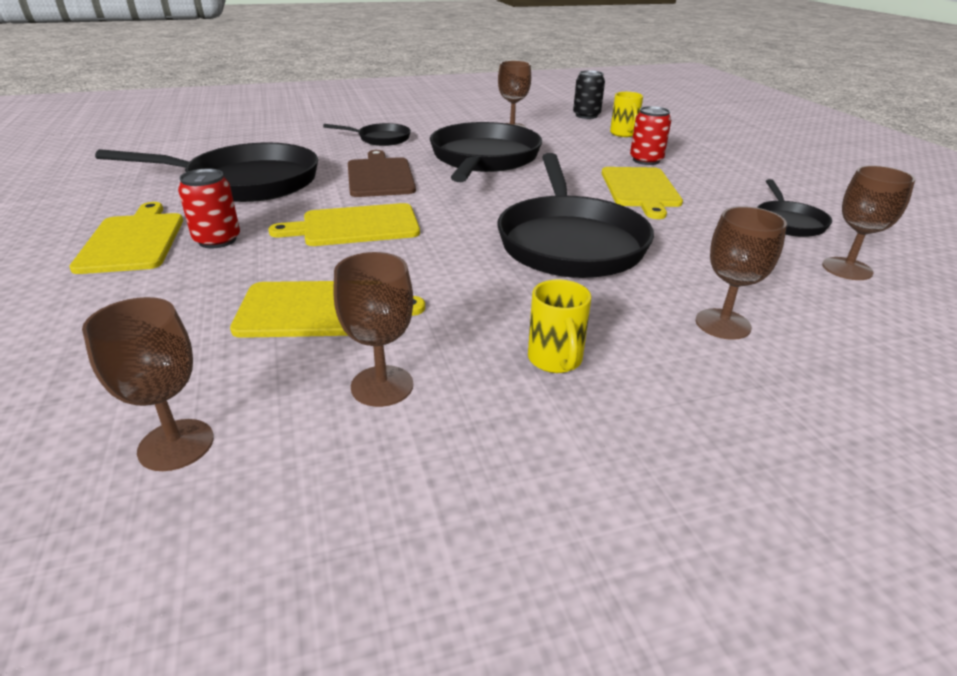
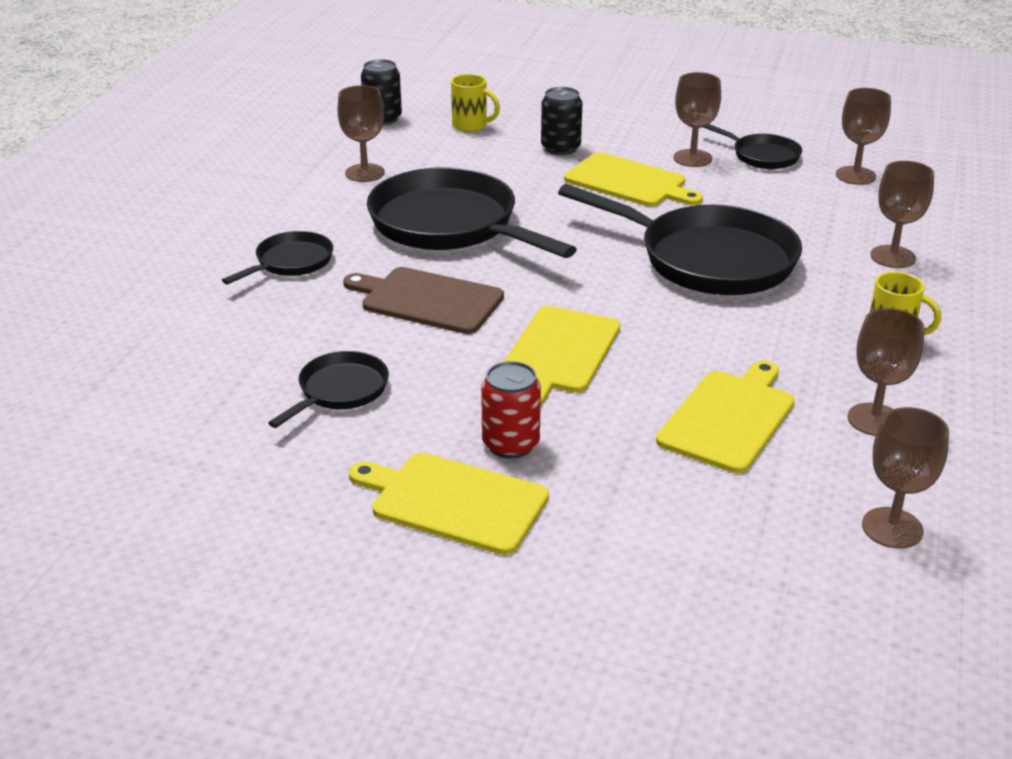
camera: 55 degrees left, 0 degrees up
black pan [95,142,318,202] -> black pan [268,351,389,428], size x0.50
red can [630,106,671,165] -> black can [541,87,582,155]
none -> brown goblet [673,72,721,167]

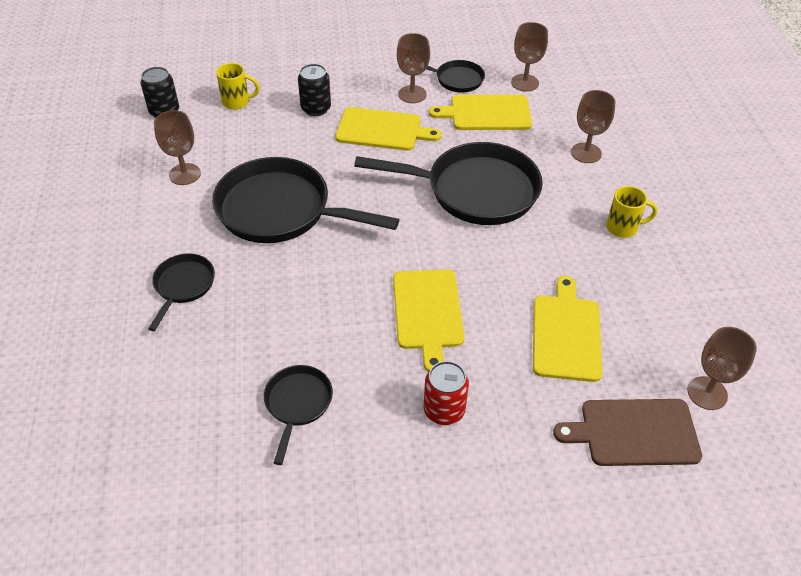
camera: 25 degrees left, 15 degrees up
brown cutting board [343,267,504,334] -> brown cutting board moved to [553,399,702,466]
yellow cutting board [349,453,549,555] -> yellow cutting board moved to [429,95,532,130]
brown goblet [848,308,924,436] -> none

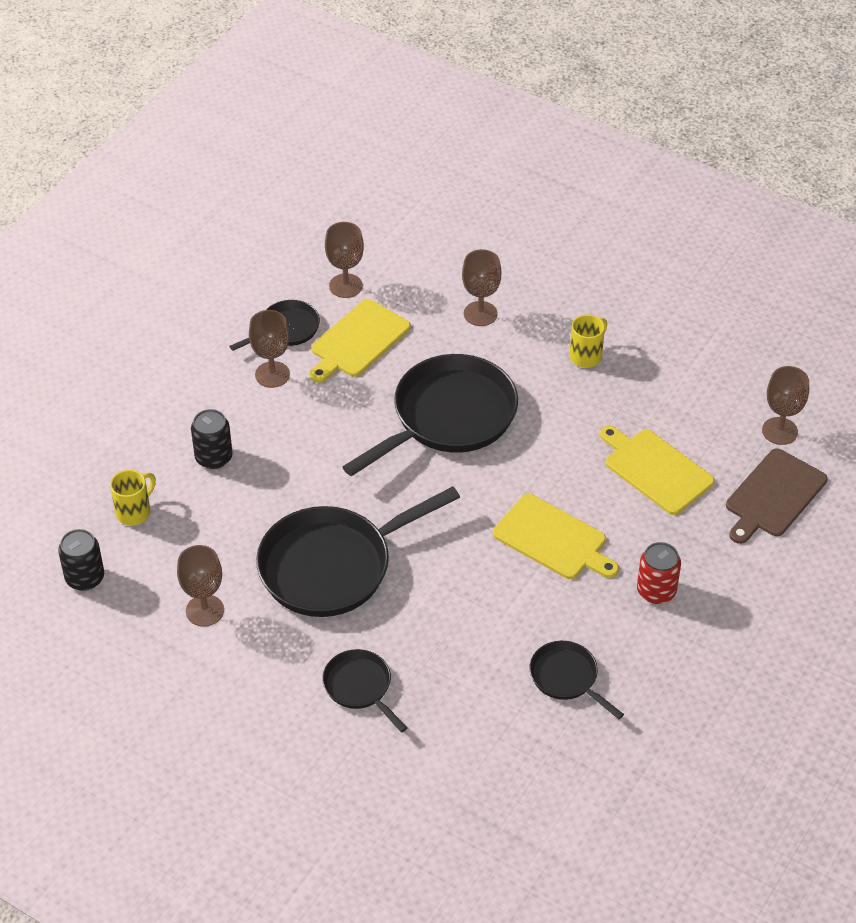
camera: 50 degrees left, 0 degrees up
yellow cutting board [335,107,442,151] -> none

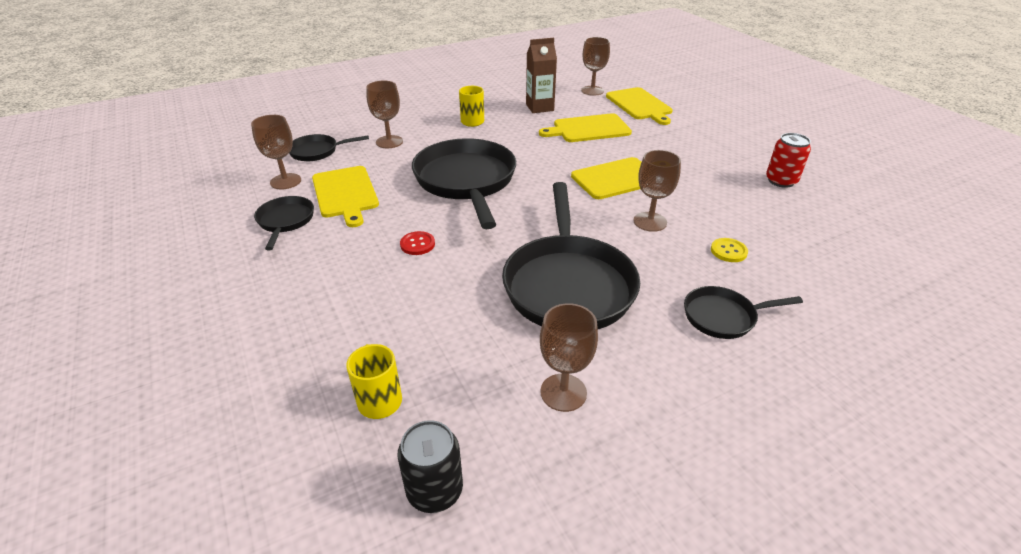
camera: 60 degrees left, 10 degrees down
black can [191,409,233,469] -> none
brown goblet [249,310,290,388] -> brown goblet moved to [634,150,681,232]
black pan [530,641,624,719] -> black pan moved to [289,134,369,161]
red can [637,542,681,604] -> red can moved to [766,133,811,188]
brown cutting board [726,448,827,544] -> yellow cutting board [606,87,673,125]
none -> red button [400,231,435,255]
none -> brown carton [526,38,557,113]
none -> yellow button [711,238,748,262]

